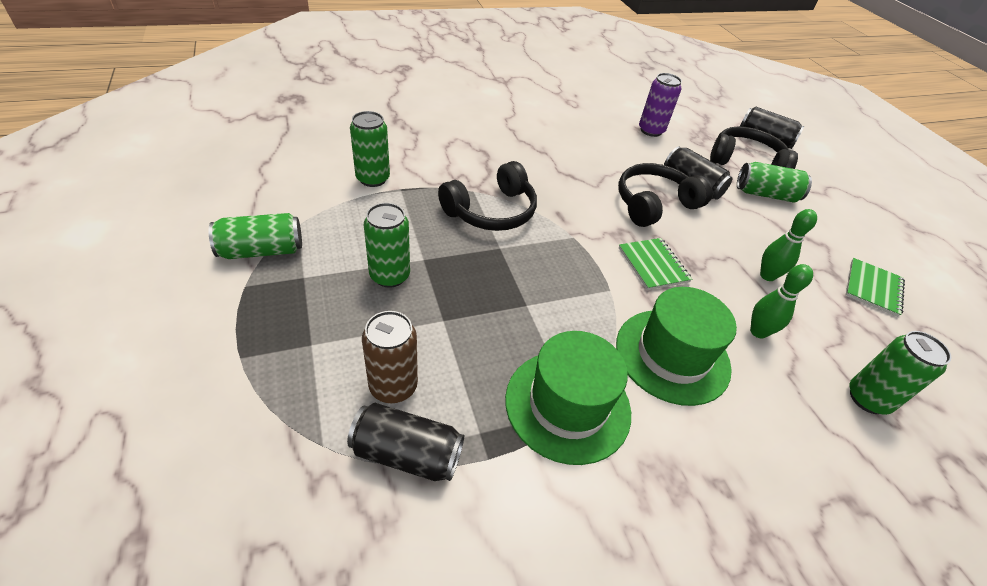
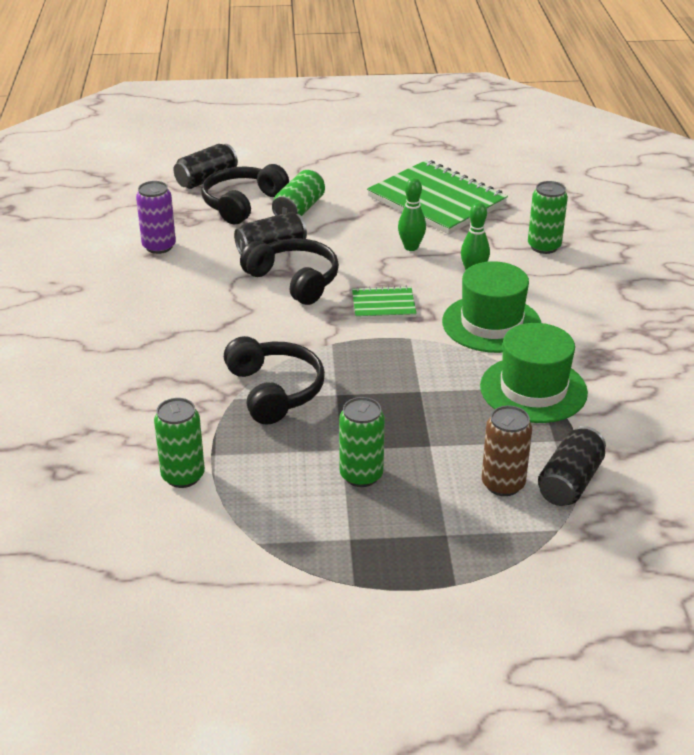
camera: 70 degrees left, 10 degrees down
green can [209,213,302,259] -> none
black headphones [618,163,713,227] -> black headphones turned 150 degrees clockwise [240,238,339,305]
green notebook [846,258,905,317] -> green notebook [367,160,508,234], size x2.07

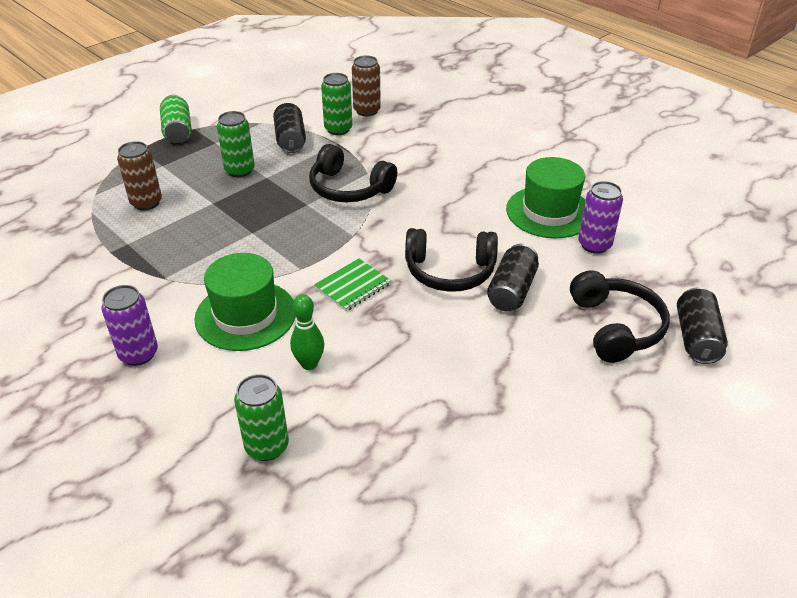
camera: 140 degrees right, 5 degrees up
green can [272,170,325,216] -> green can moved to [160,95,192,143]
green notebook [367,160,508,234] -> none
green bowling pin [398,178,426,251] -> none
green hat [480,323,588,423] -> green hat moved to [506,157,586,238]
black can [538,426,606,506] -> black can moved to [273,103,306,153]
none -> purple can [101,285,158,366]
none -> brown can [352,56,381,116]

